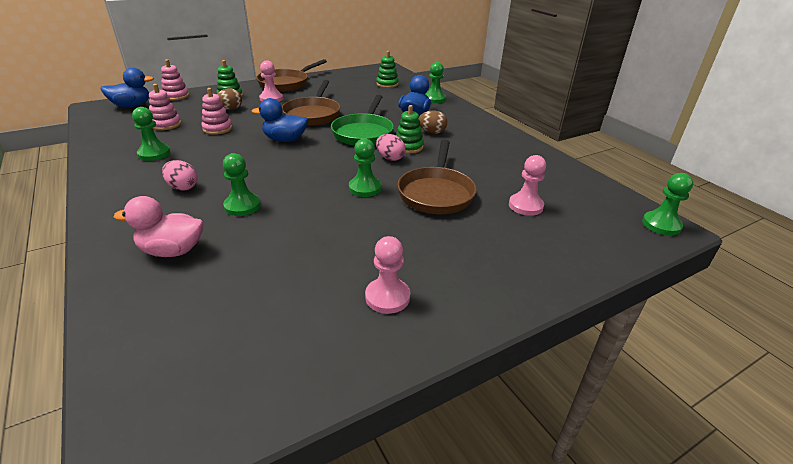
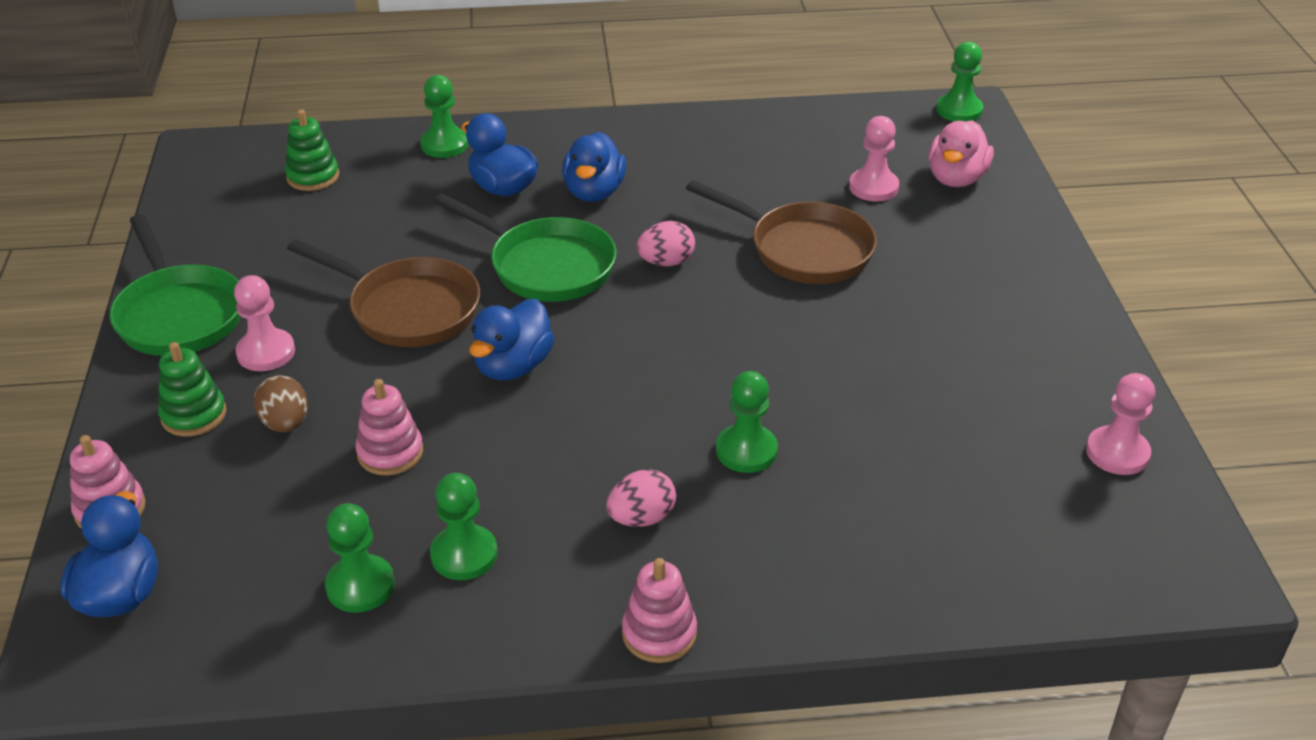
camera: 65 degrees left, 5 degrees up
pink duck [114,196,203,257] -> pink duck moved to [928,120,994,187]
pink stacking toy [149,84,181,130] -> pink stacking toy moved to [622,558,697,663]
brown pan [256,59,327,92] -> green pan [109,214,241,356]
green pawn [349,138,381,197] -> green pawn moved to [325,503,395,613]
pink pawn [365,236,410,314] -> pink pawn moved to [1086,373,1155,475]
green stacking toy [396,105,424,154] -> none
brown egg [419,111,448,134] -> blue duck [562,132,627,202]

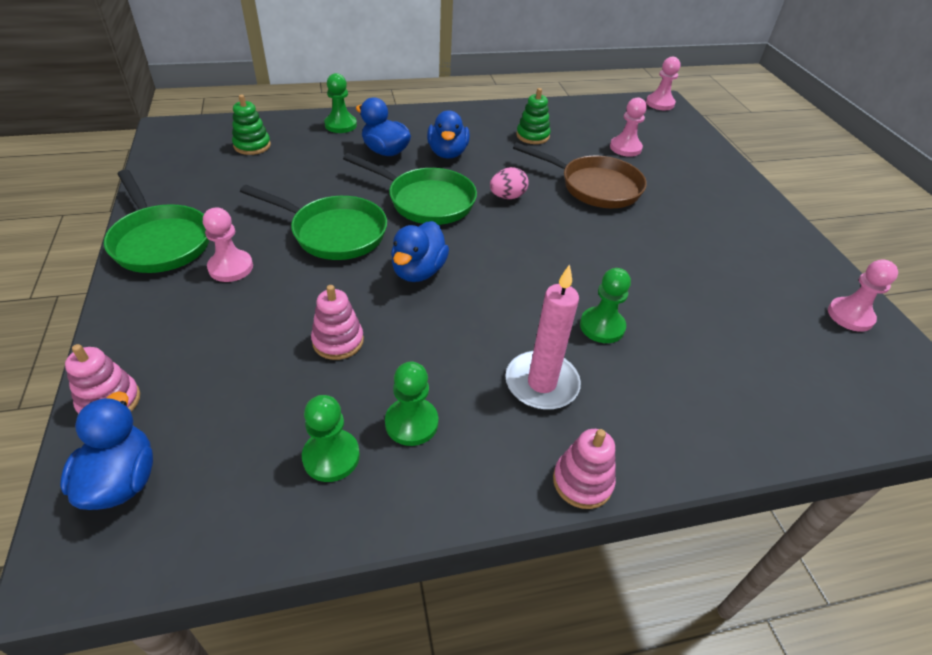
camera: 10 degrees left, 5 degrees up
green stacking toy [158,342,226,437] -> green stacking toy moved to [516,88,551,144]
brown egg [254,375,308,432] -> none
brown pan [287,239,480,347] -> green pan [240,185,387,260]
pink egg [607,469,676,527] -> pink candle [505,264,581,410]
pink duck [928,120,994,187] -> none
green pawn [936,42,983,122] -> pink pawn [646,57,681,110]

